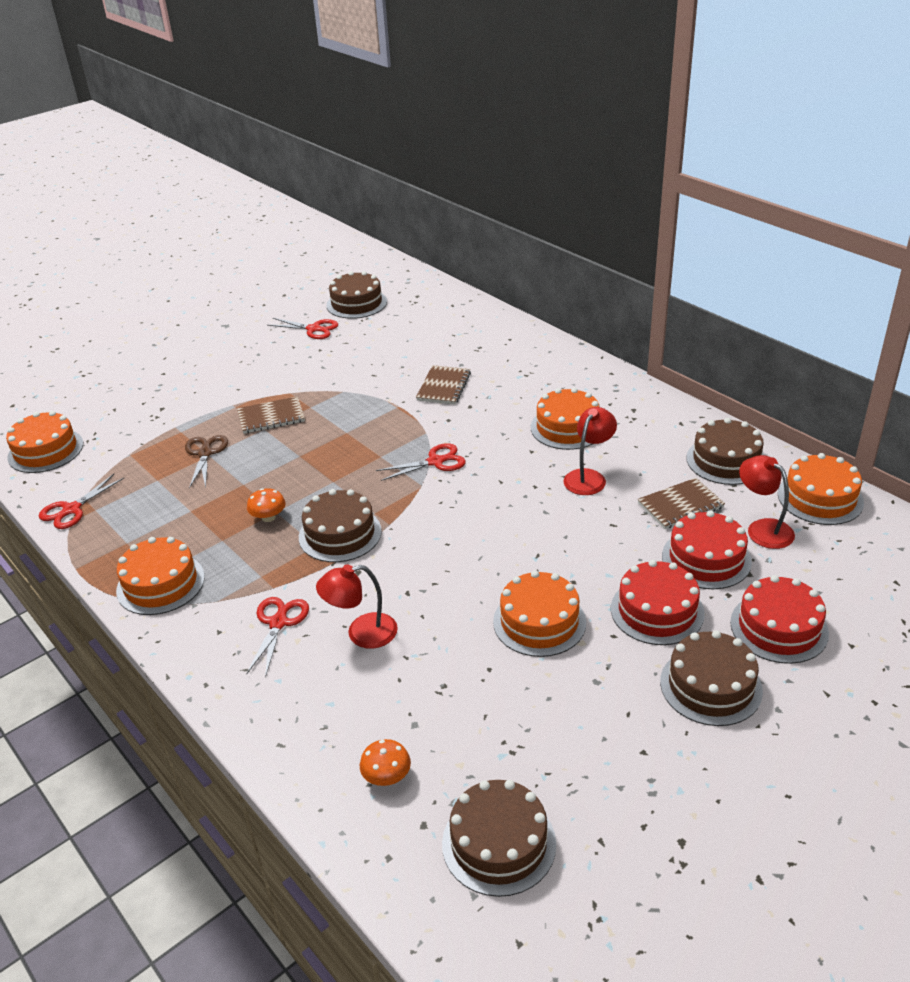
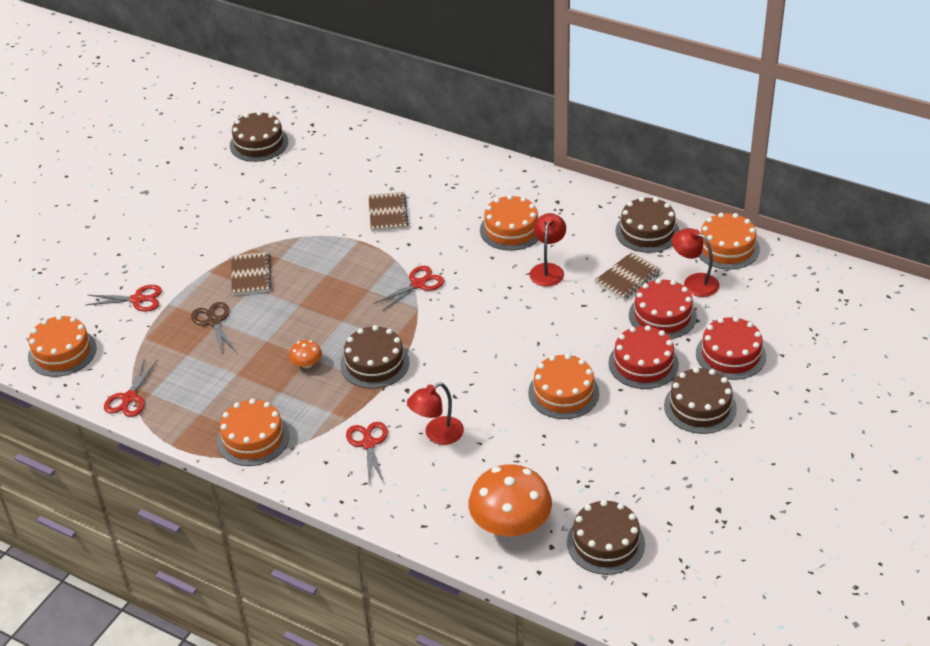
camera: 20 degrees left, 5 degrees up
brown notebook [237,396,305,434] -> brown notebook turned 60 degrees counterclockwise [231,252,272,295]
red scissors [267,318,338,339] -> red scissors moved to [86,285,162,312]
orange mushroom [360,739,411,786] -> orange mushroom [468,464,552,537], size x2.26

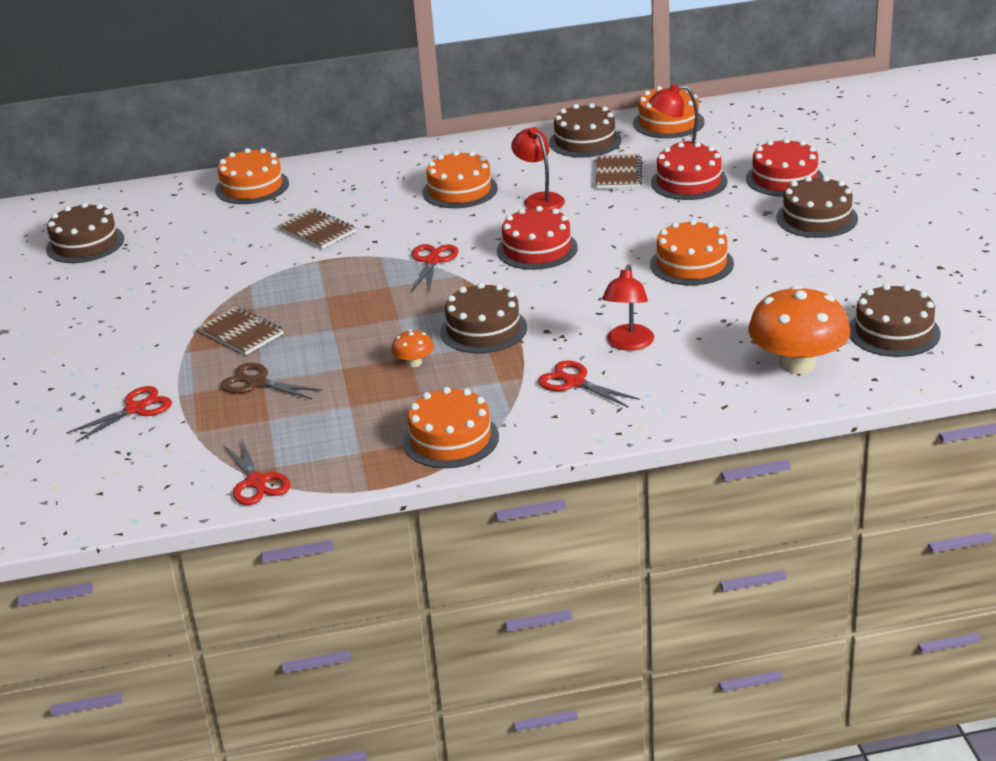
camera: 40 degrees left, 10 degrees down
orange cake [28,315,97,377] -> orange cake moved to [215,148,289,204]
red cake [608,325,679,389] -> red cake moved to [497,206,578,270]

